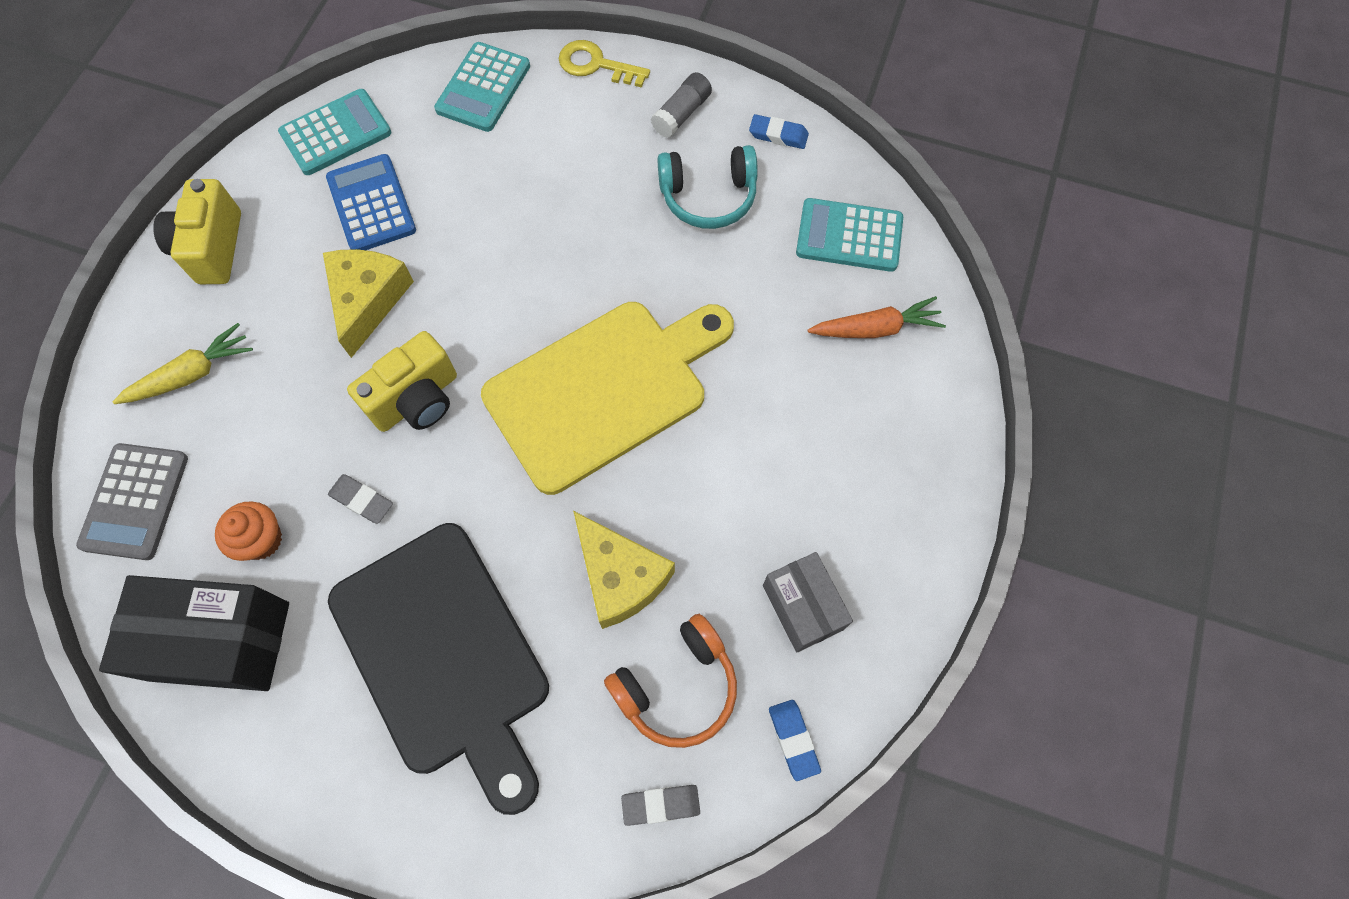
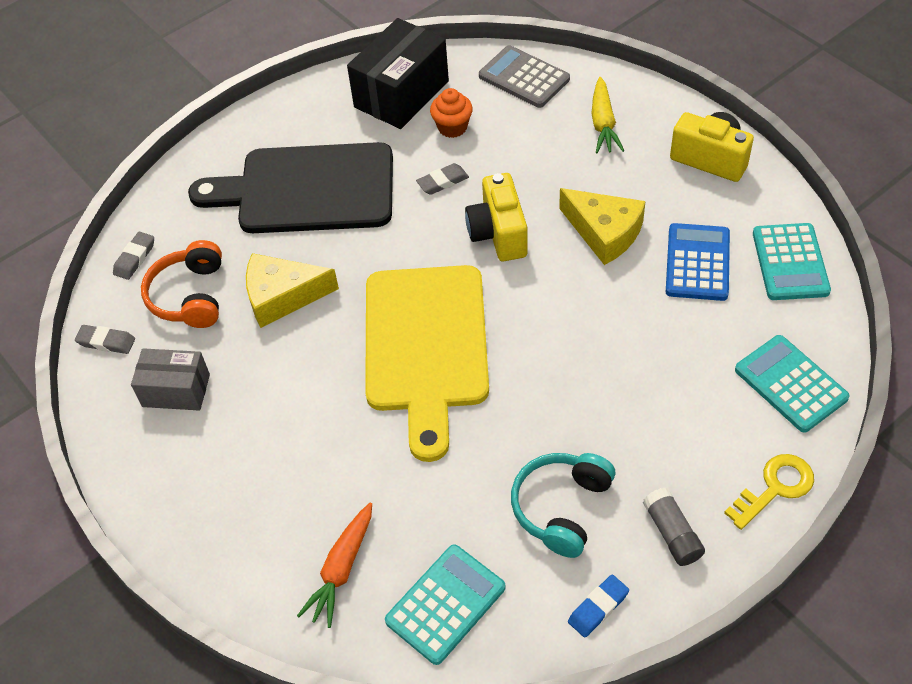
camera: 125 degrees right, 15 degrees down
blue calculator [326,154,416,250] -> blue calculator turned 90 degrees counterclockwise [666,223,730,301]
blue eraser [769,700,821,781] -> grey eraser [75,325,135,354]

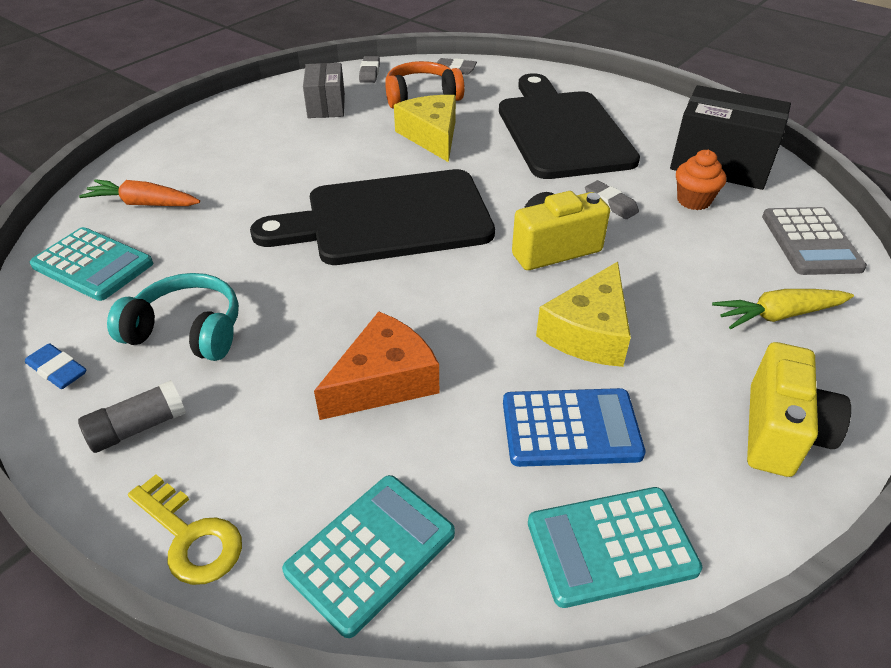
camera: 75 degrees right, 10 degrees down
yellow cutting board [365,265,489,462] -> black cutting board [250,169,495,265]
grey calculator [479,45,570,108] -> grey calculator turned 150 degrees clockwise [762,207,867,275]
none -> orange cheese [314,312,439,420]

